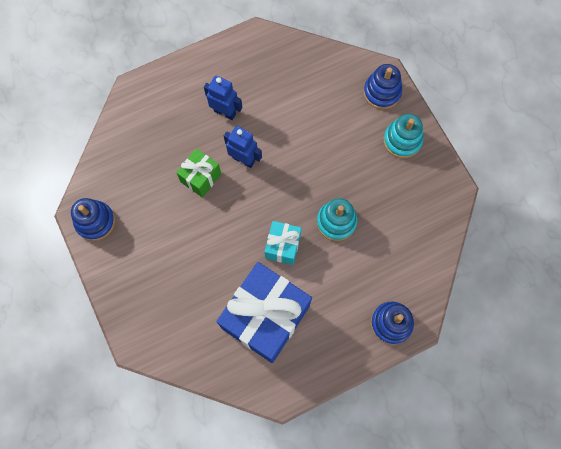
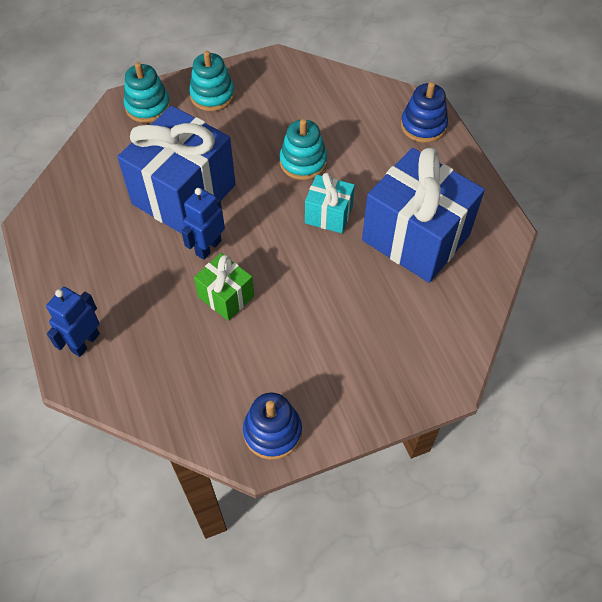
camera: 85 degrees left, 15 degrees down
blue robot [204,76,242,120] -> blue robot moved to [46,287,100,357]
blue stacking toy [363,64,402,110] -> turquoise stacking toy [124,62,171,123]
none -> blue gift [117,106,235,234]

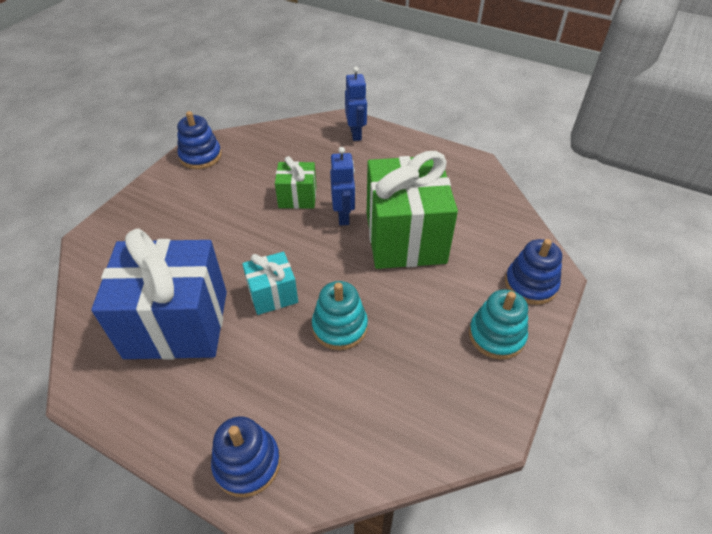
camera: 140 degrees right, 10 degrees down
blue gift [117,106,235,234] -> green gift [367,151,458,269]
turquoise stacking toy [124,62,171,123] -> blue stacking toy [505,239,562,305]

